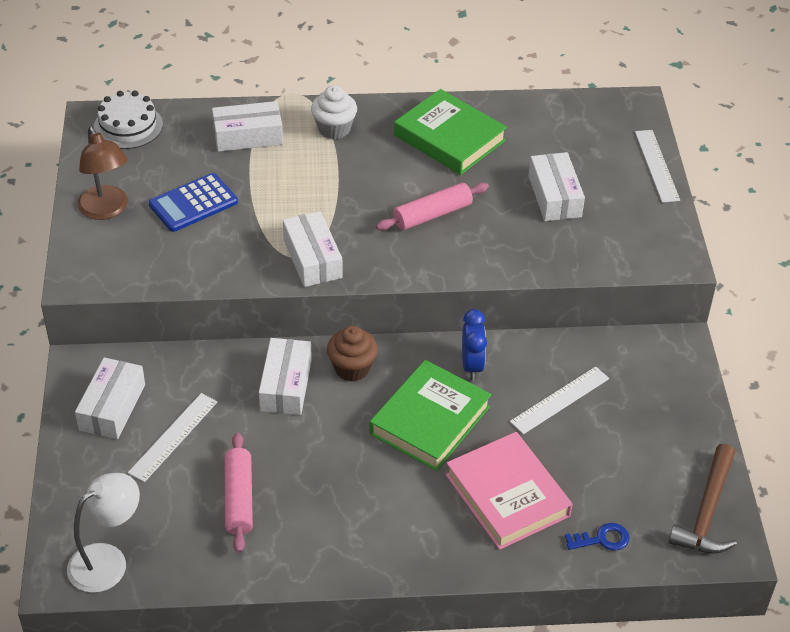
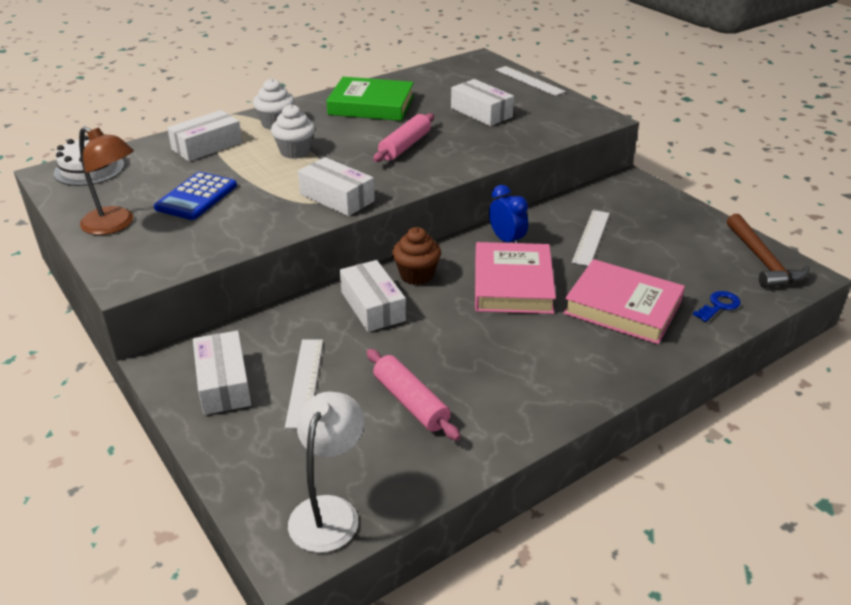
camera: 30 degrees left, 10 degrees down
green book [369,360,492,471] -> pink book [475,242,556,314]
none -> white cupcake [271,104,315,159]

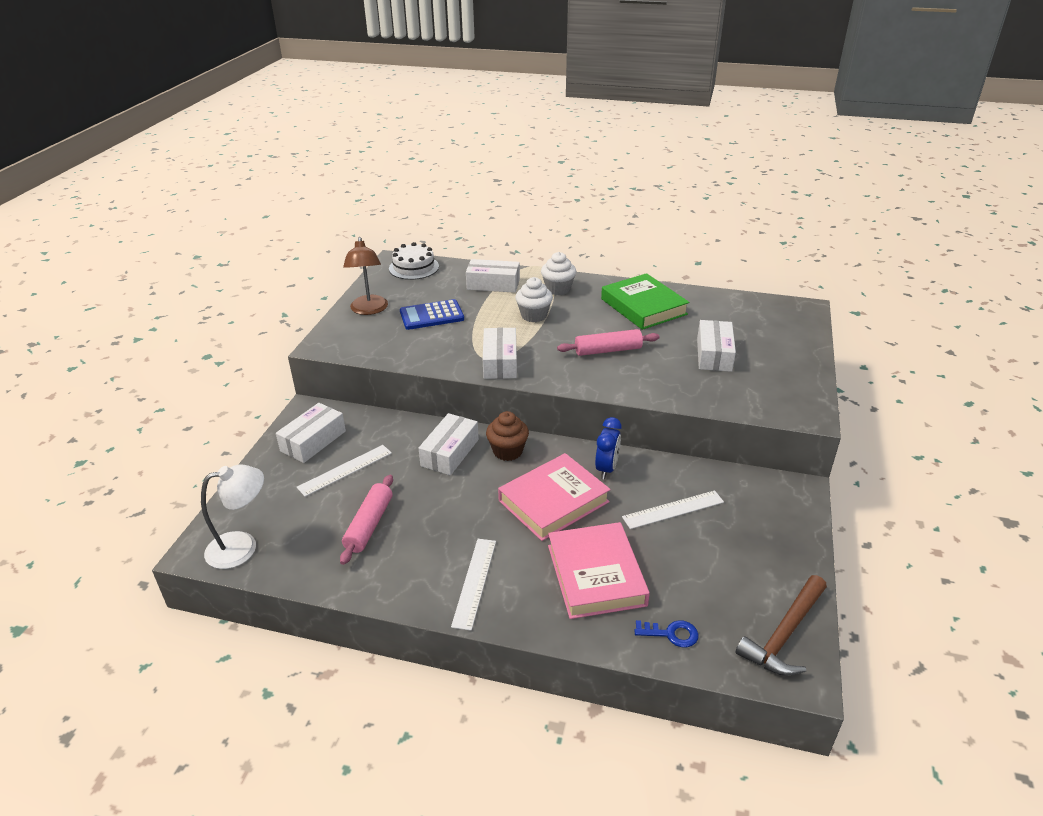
camera: 50 degrees right, 0 degrees up
white ruler [496,66,566,96] -> white ruler moved to [451,539,496,631]

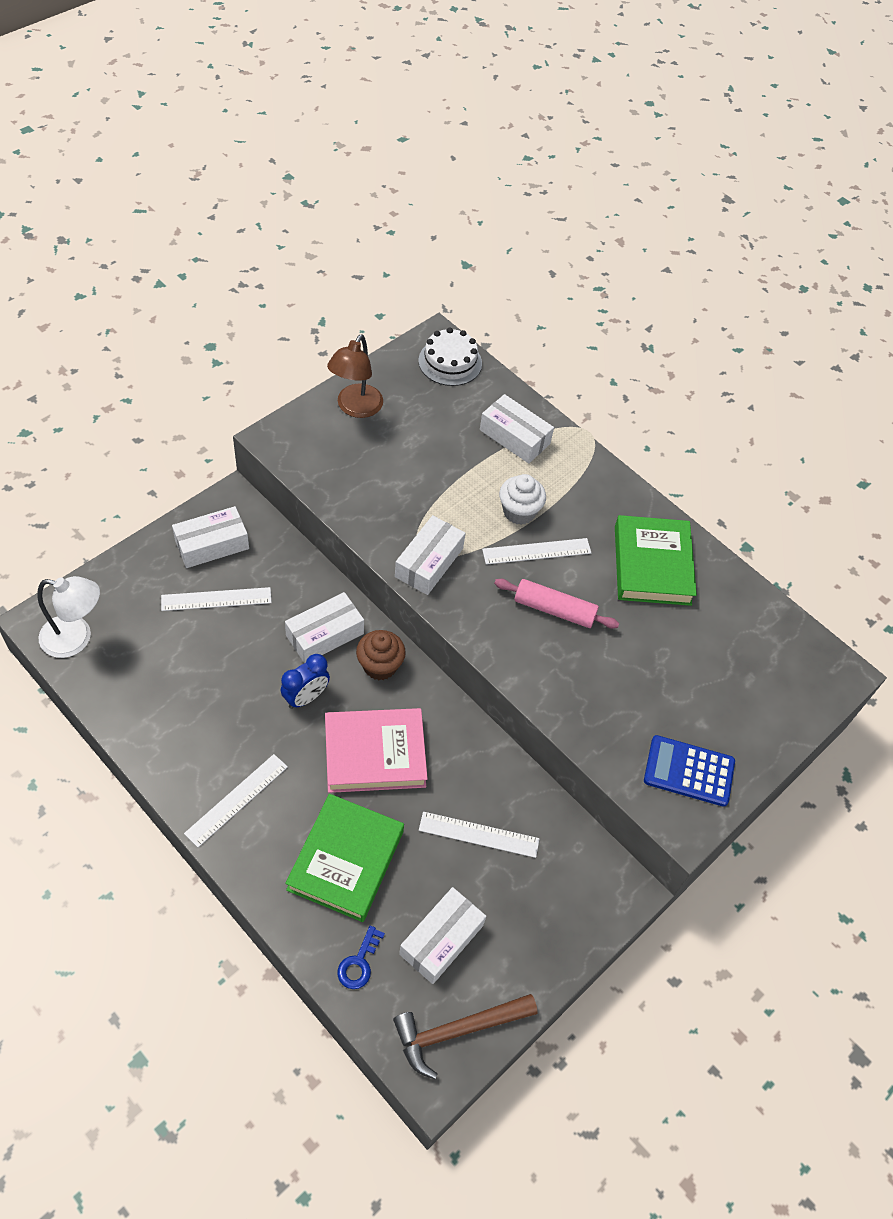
camera: 25 degrees right, 20 degrees up
pink rolling pin [340,475,393,565] -> none
blue calculator [400,299,464,330] -> blue calculator moved to [644,735,735,807]
white cupcake [541,252,576,295] -> none
pink book [548,522,650,619] -> green book [285,794,404,922]
blue clock [595,417,622,479] -> blue clock moved to [281,654,330,709]
blue key [634,620,699,648] -> blue key turned 75 degrees clockwise [337,926,385,989]
white box [697,320,736,372] -> white box moved to [399,887,486,984]
none -> white ruler [482,538,591,565]

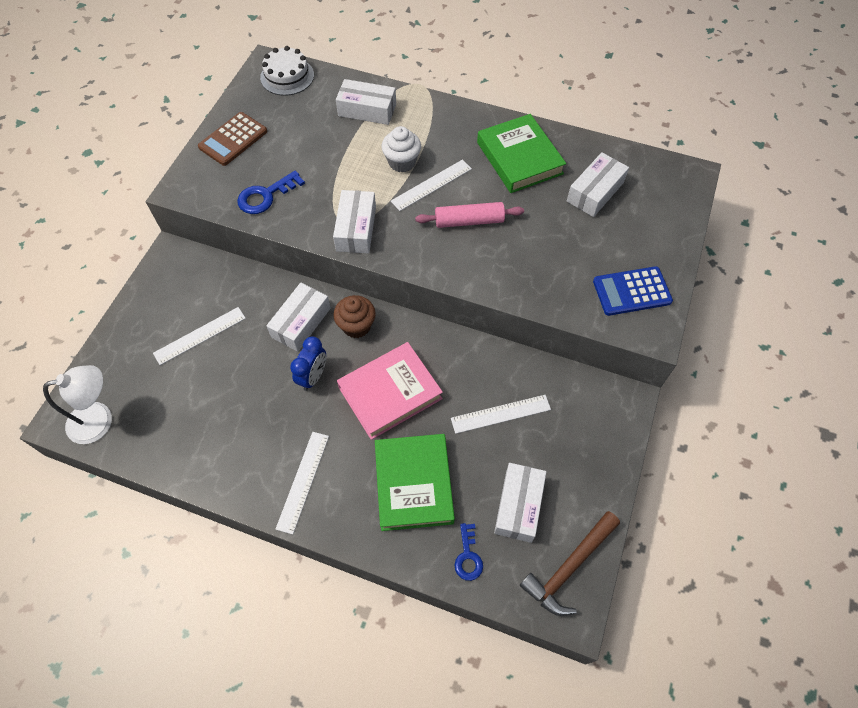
camera: 20 degrees left, 5 degrees up
white box [172,506,249,568] -> white box moved to [567,152,629,217]
brown lamp [327,334,383,418] -> brown calculator [198,112,267,166]
none -> blue key [237,171,305,214]

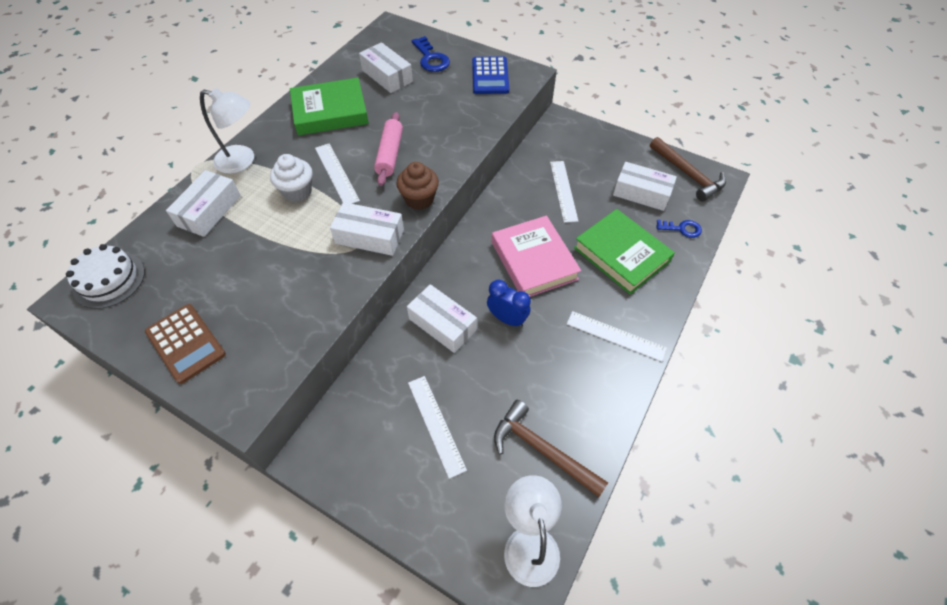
camera: 80 degrees left, 5 degrees down
blue key [237,171,305,214] -> blue key moved to [412,36,450,72]
brown cupcake [333,295,376,338] -> brown cupcake moved to [396,162,439,210]
green book [375,434,455,531] -> green book turned 45 degrees clockwise [574,209,675,295]
none -> white lamp [200,88,254,174]
none -> brown hammer [494,400,608,497]

